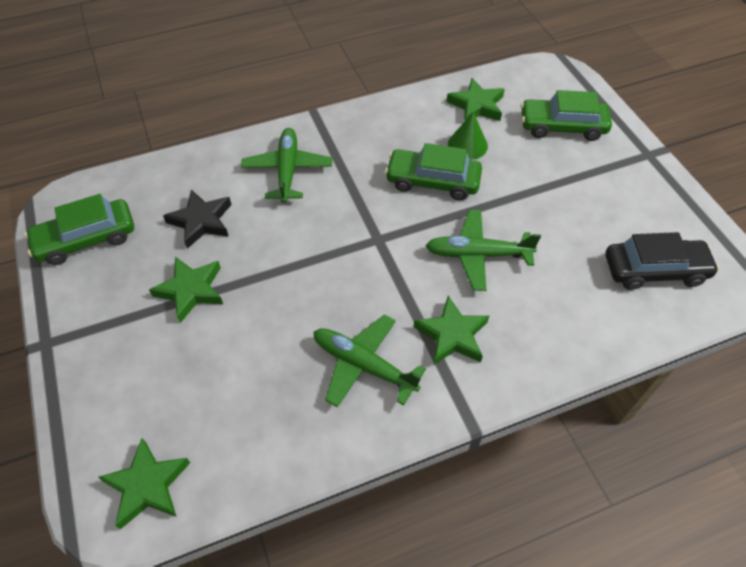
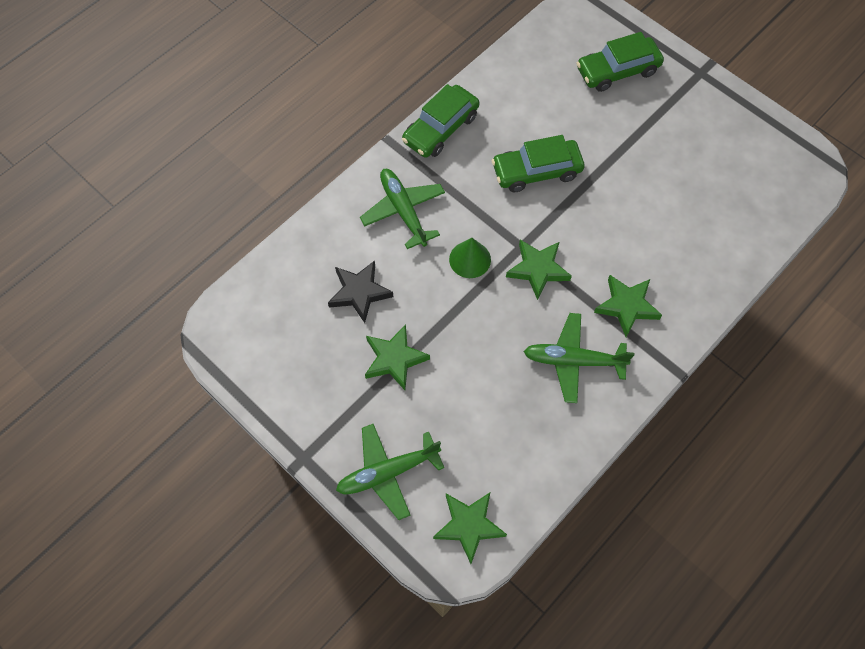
camera: 25 degrees left, 10 degrees up
green car [25,194,134,265] -> green car moved to [402,84,479,158]
green plane [426,210,541,291] -> green plane moved to [336,424,444,520]
green star [446,78,505,122] -> green star moved to [506,240,572,300]
green cone [448,112,488,160] -> green cone moved to [449,238,491,278]
black car [606,232,719,290] -> none

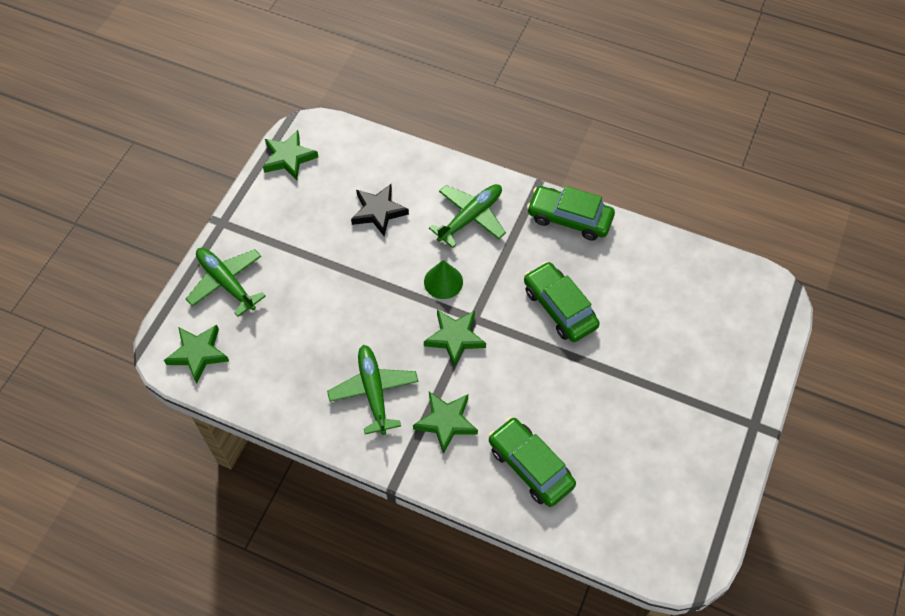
camera: 70 degrees right, 5 degrees down
green star [365,324,430,390] -> green star moved to [263,130,318,180]
green car [577,32,664,92] -> green car moved to [489,417,576,507]

